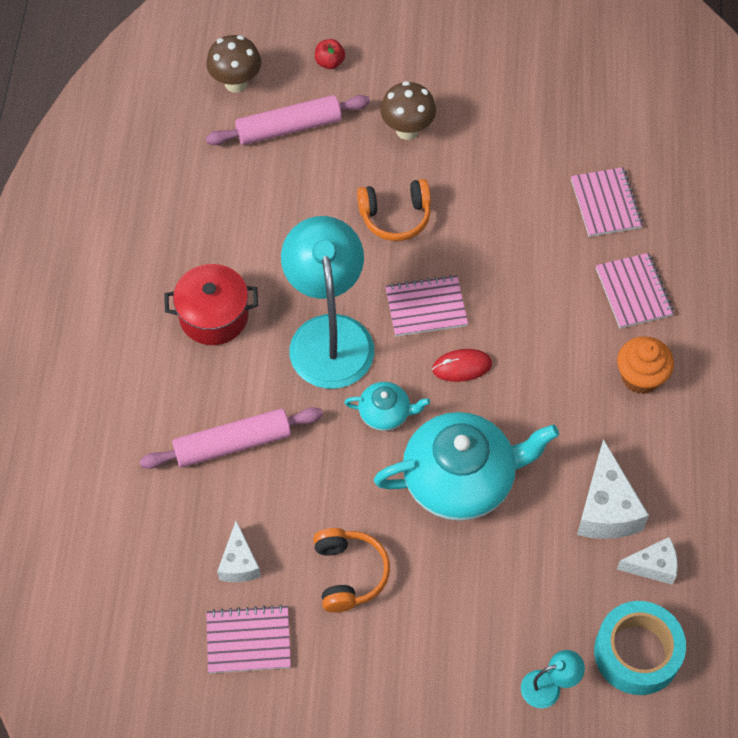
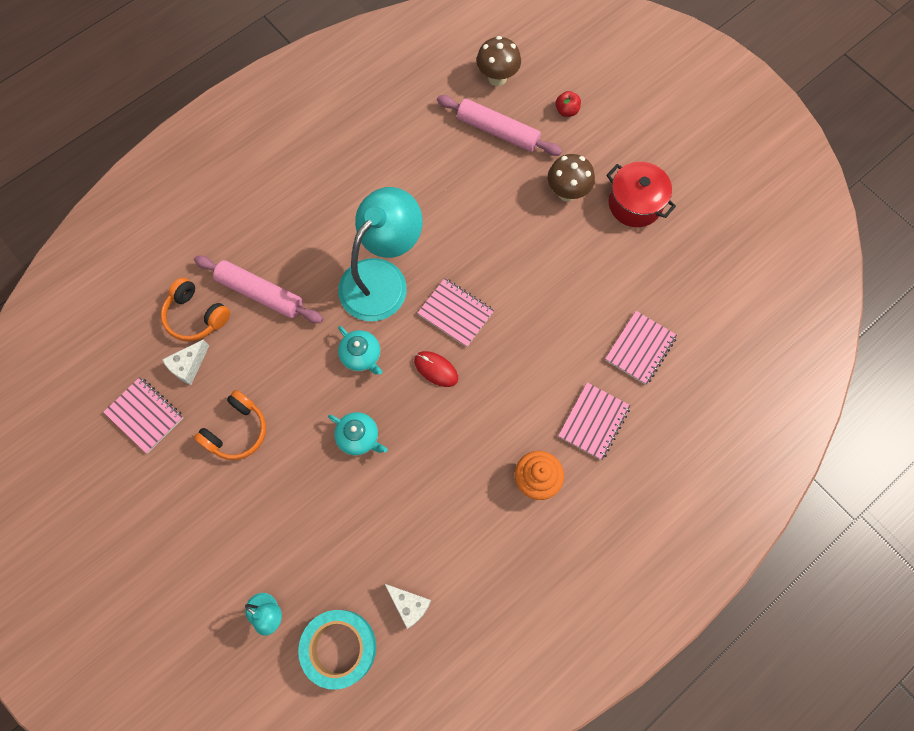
camera: 45 degrees right, 10 degrees up
red pot [164,264,258,345] -> red pot moved to [606,162,676,227]
orange headphones [357,179,431,241] -> orange headphones moved to [161,277,230,341]
turquoise teapot [374,412,559,521] -> turquoise teapot [328,412,388,455], size x0.47
white cheese [577,439,649,539] -> none

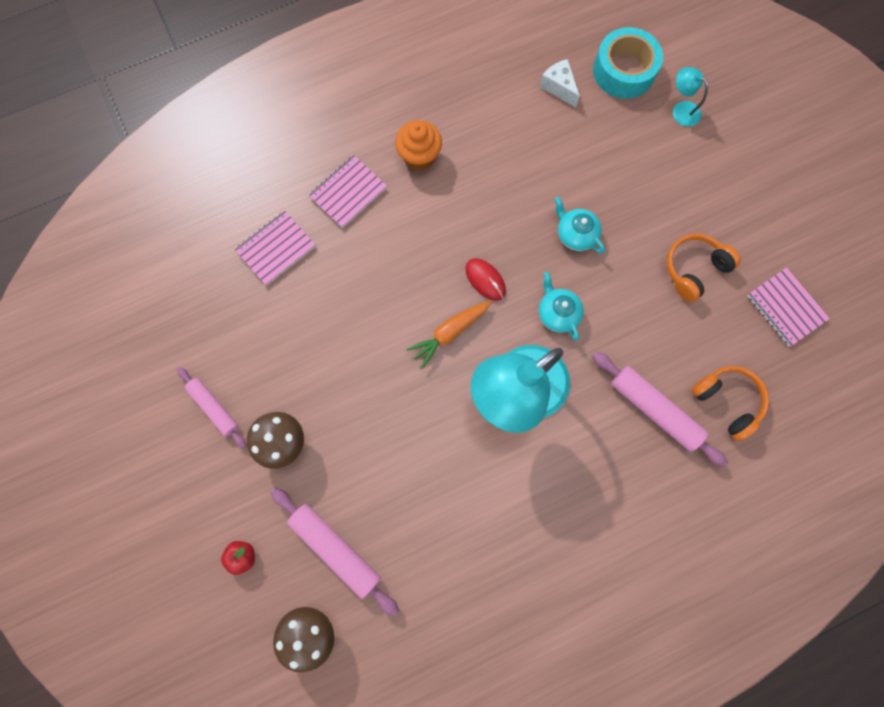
camera: 165 degrees left, 5 degrees up
white cheese [162,339,209,385] -> none
pink notebook [418,278,494,347] -> orange carrot [407,301,492,369]
red pot [606,162,676,227] -> pink rolling pin [177,367,247,448]

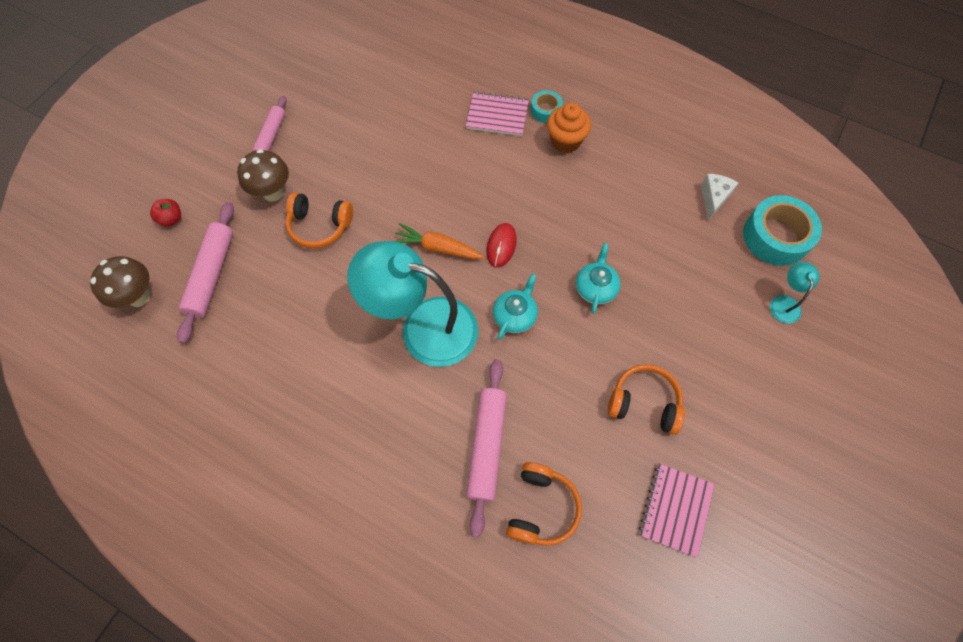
camera: 55 degrees right, 10 degrees down
pink notebook [235,211,316,286] -> none
none -> orange headphones [286,192,353,248]
none -> turquoise tape [531,90,563,123]

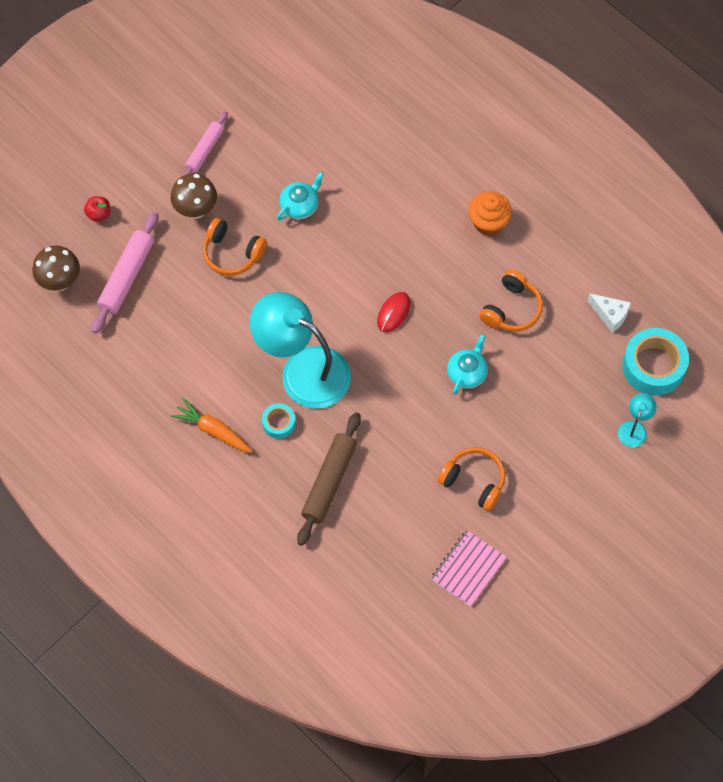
camera: 15 degrees right, 0 degrees up
orange carrot [393,223,484,259] -> orange carrot moved to [171,398,252,453]
pink notebook [466,91,529,136] -> none
pink rolling pin [466,359,507,537] -> brown rolling pin [297,412,361,546]
turquoise teapot [493,274,538,340] -> turquoise teapot moved to [277,172,324,220]
orange headphones [506,462,582,546] -> orange headphones moved to [479,270,543,332]
turquoise tape [531,90,563,123] -> turquoise tape moved to [262,403,295,439]
white cheese [701,174,738,221] -> white cheese turned 90 degrees clockwise [587,293,631,333]

